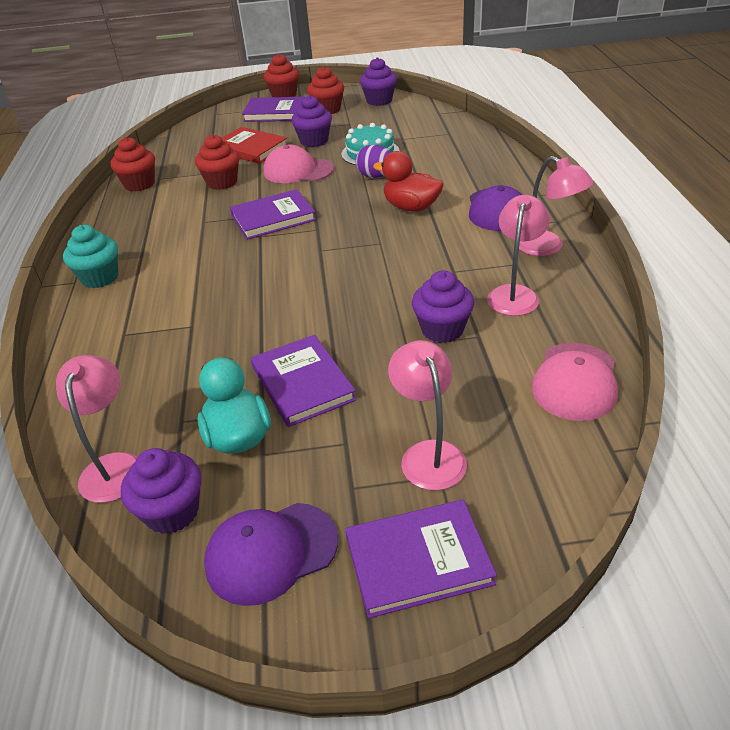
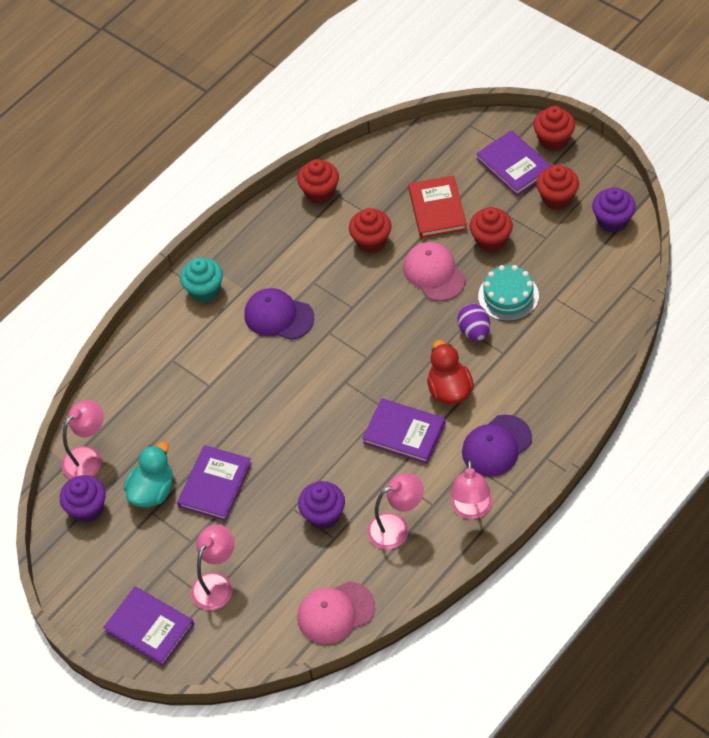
camera: 50 degrees right, 15 degrees up
purple cap [204,503,338,606] -> purple cap moved to [244,288,314,340]
purple book [230,189,316,240] -> purple book moved to [362,398,446,464]
purple cupcake [291,95,332,147] -> red cupcake [469,207,513,252]

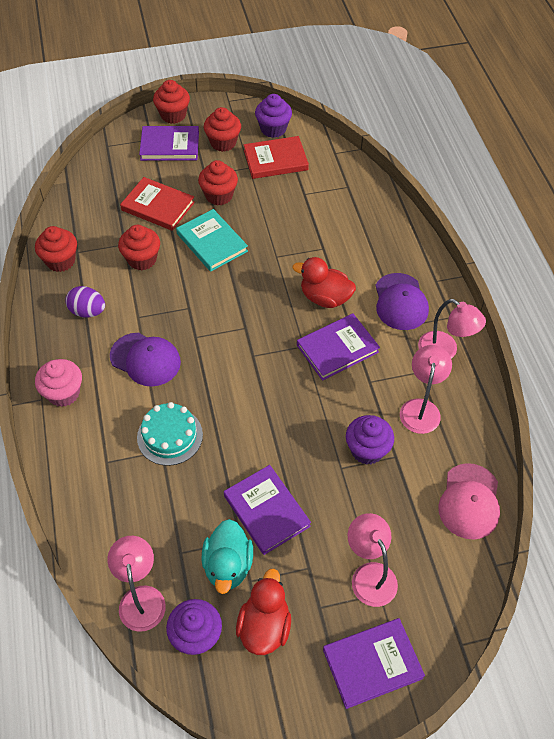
camera: 60 degrees left, 0 degrees up
turquoise duck [124,442,173,507] -> turquoise duck turned 150 degrees counterclockwise [202,519,253,594]
turquoise cupcake [180,258,223,302] -> pink cupcake [35,359,82,407]
purple cap [244,288,314,340] -> purple cap turned 120 degrees counterclockwise [110,333,181,387]
pink cap [403,242,466,301] -> turquoise book [176,209,248,272]
purple egg [457,304,490,341] -> purple egg moved to [65,286,105,318]
turquoise cake [478,265,539,321] -> turquoise cake moved to [137,402,203,466]
none -> red duck [236,568,291,655]
none -> red book [244,136,309,179]

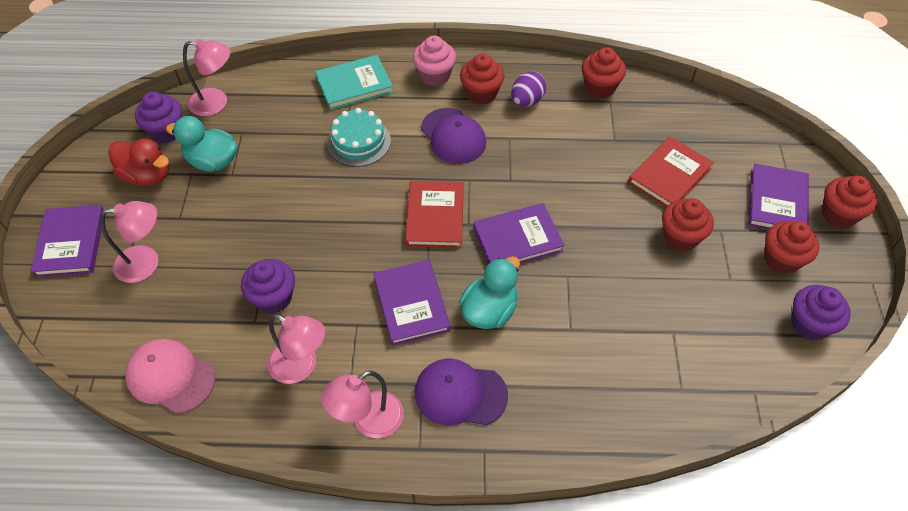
camera: 105 degrees right, 0 degrees up
purple cap [110,333,181,387] -> purple cap turned 75 degrees counterclockwise [421,108,486,164]
red cupcake [118,225,160,270] -> red cupcake moved to [460,54,505,105]
turquoise book [176,209,248,272] -> turquoise book moved to [315,55,393,110]
purple book [224,465,311,555] -> purple book moved to [473,203,565,264]
red book [244,136,309,179] -> red book moved to [405,181,464,248]
red duck [293,257,356,308] -> turquoise duck [459,256,520,329]

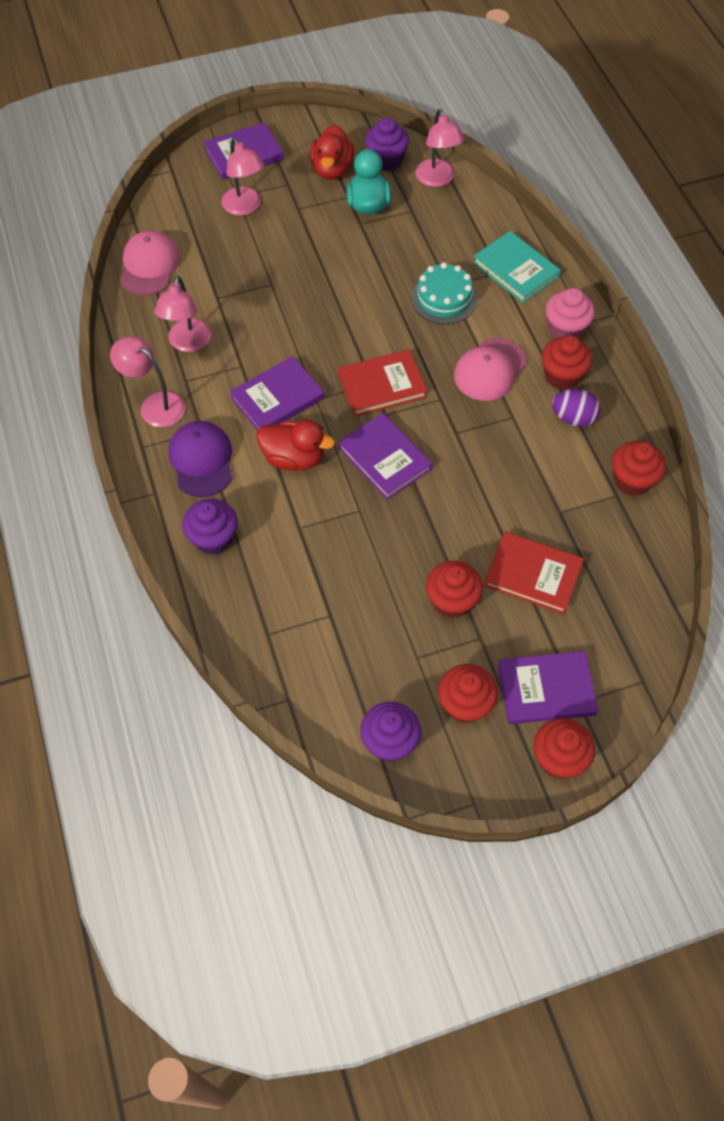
camera: 70 degrees right, 5 degrees up
purple cupcake [241,259,295,314] -> purple cupcake moved to [182,499,238,555]
purple cap [421,108,486,164] -> pink cap [454,338,527,401]
turquoise duck [459,256,520,329] -> red duck [257,419,335,471]

